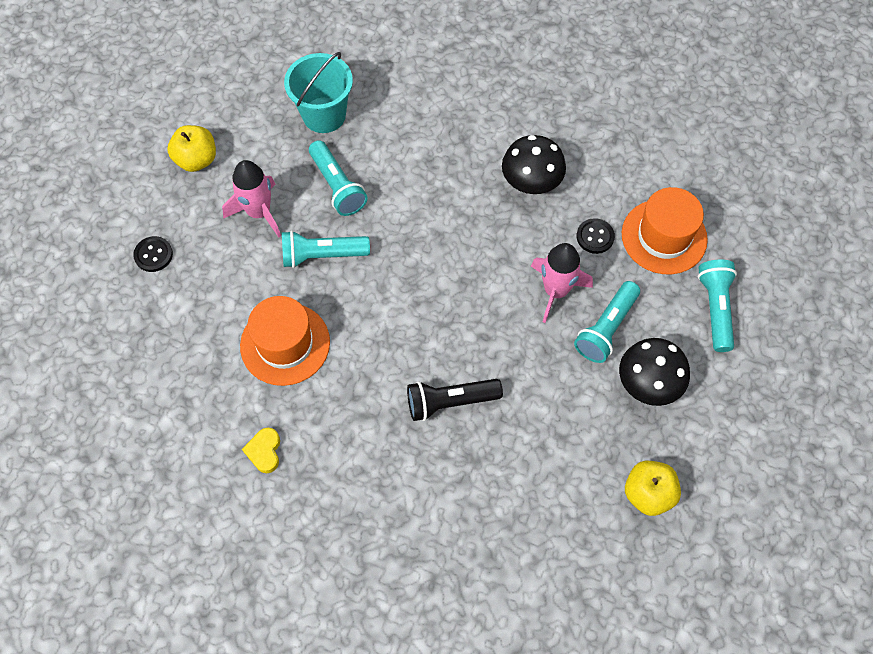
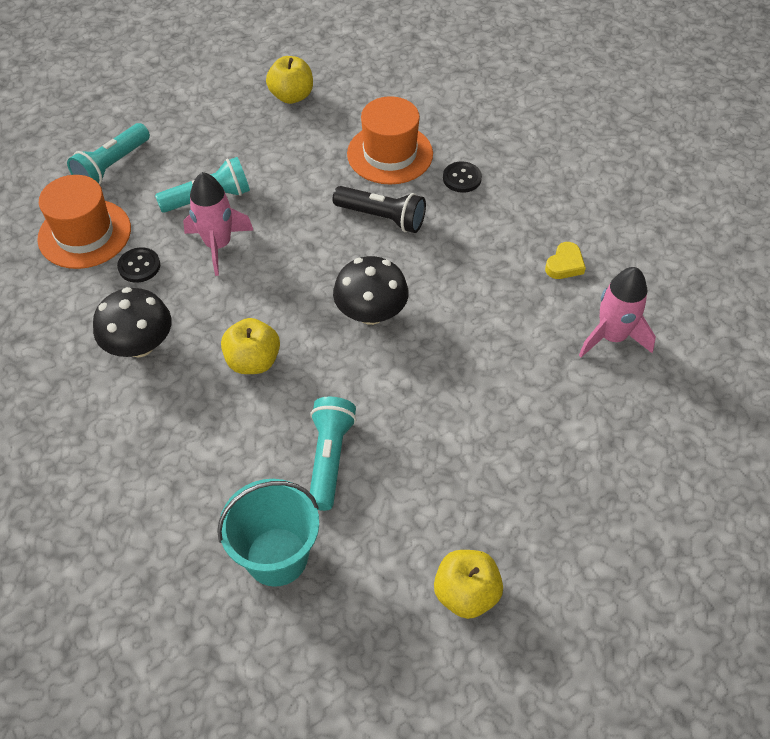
camera: 145 degrees left, 10 degrees down
black button [133,236,173,272] -> black button moved to [443,162,482,193]
pink rocket [222,160,281,237] -> pink rocket moved to [579,267,656,357]
orange hat [240,296,330,386] -> orange hat moved to [347,96,433,185]
turquoise flashlight [282,230,370,268] -> none
black mushroom [619,338,690,406] -> black mushroom moved to [333,256,409,325]
none -> yellow apple [221,318,280,374]

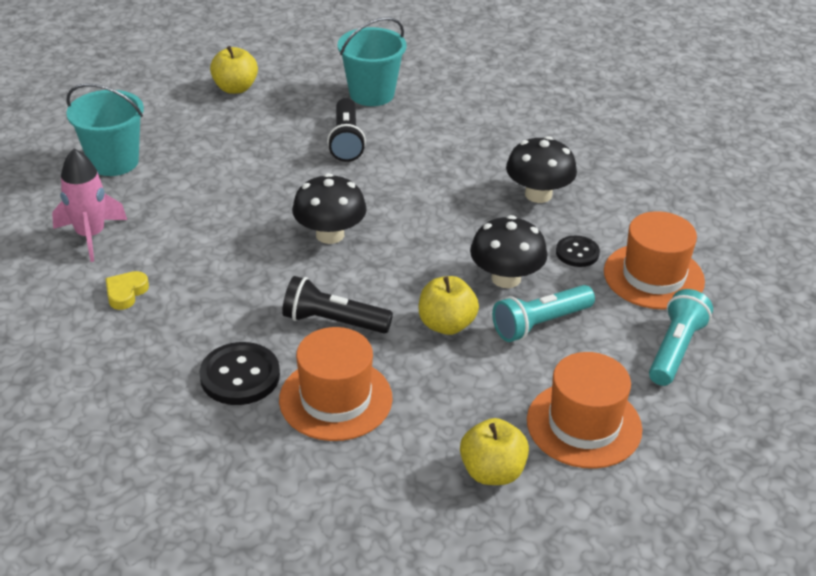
camera: 170 degrees right, 15 degrees down
pink rocket [183,172,254,276] -> black mushroom [470,215,547,288]
yellow apple [221,318,280,374] -> yellow apple moved to [419,276,479,335]
turquoise flashlight [310,397,356,511] -> black flashlight [327,98,366,162]
black button [443,162,482,193] -> black button [199,342,280,405], size x1.62
none -> turquoise bucket [66,84,144,176]
none -> orange hat [527,352,643,469]

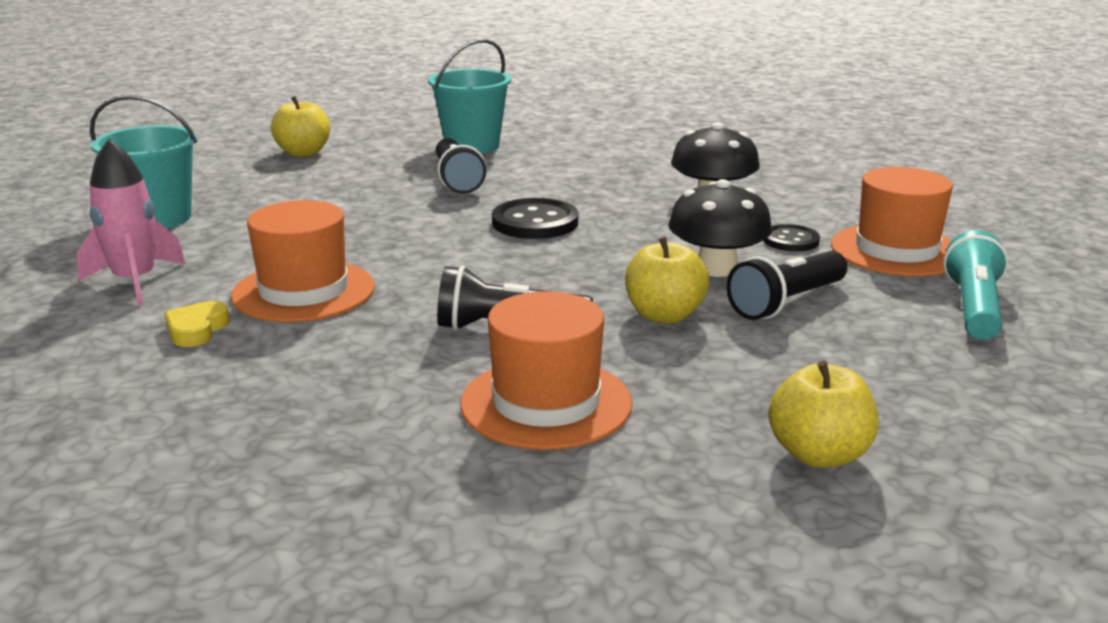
camera: 10 degrees left, 15 degrees down
black button [199,342,280,405] -> black button moved to [492,198,578,239]
black mushroom [292,173,367,244] -> none
turquoise flashlight [492,285,595,342] -> black flashlight [726,251,848,320]
orange hat [527,352,643,469] -> orange hat moved to [231,200,375,322]

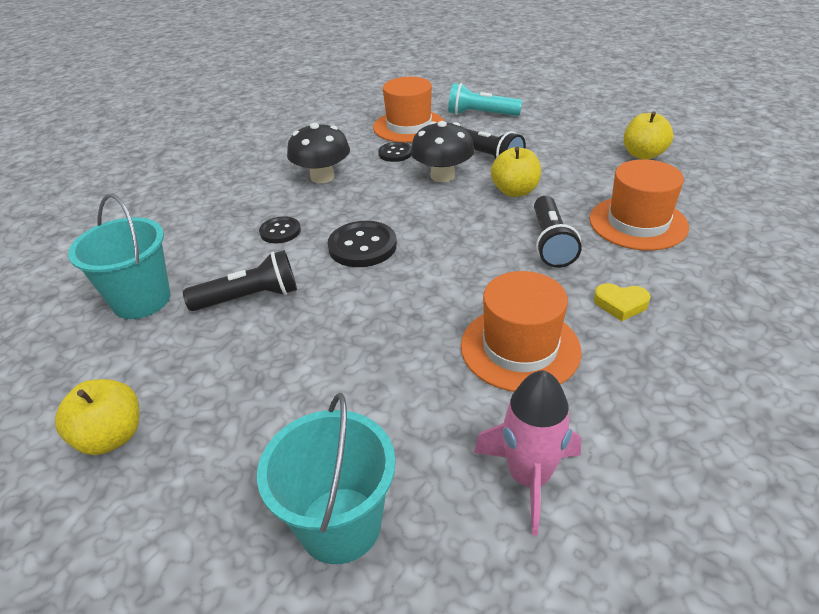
camera: 90 degrees left, 15 degrees up
yellow heart [164,301,230,347] -> yellow heart moved to [594,283,651,321]
none -> black button [259,216,301,243]

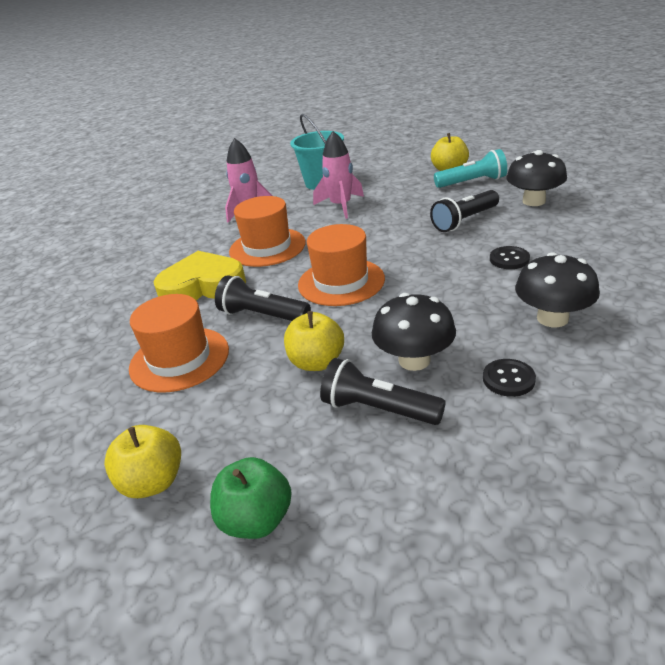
camera: 160 degrees right, 5 degrees down
turquoise bucket [68,194,170,319] -> black mushroom [506,150,567,206]
black button [328,221,397,267] -> none
orange hat [373,77,444,143] -> orange hat moved to [298,224,385,306]
turquoise flashlight [448,83,523,116] -> turquoise flashlight moved to [434,149,507,188]
black flashlight [534,196,582,268] -> black flashlight turned 45 degrees counterclockwise [215,275,311,321]
yellow heart [594,283,651,321] -> yellow heart [154,251,246,300], size x2.18
none -> green apple [210,457,292,539]
none -> pink rocket [313,131,364,219]

